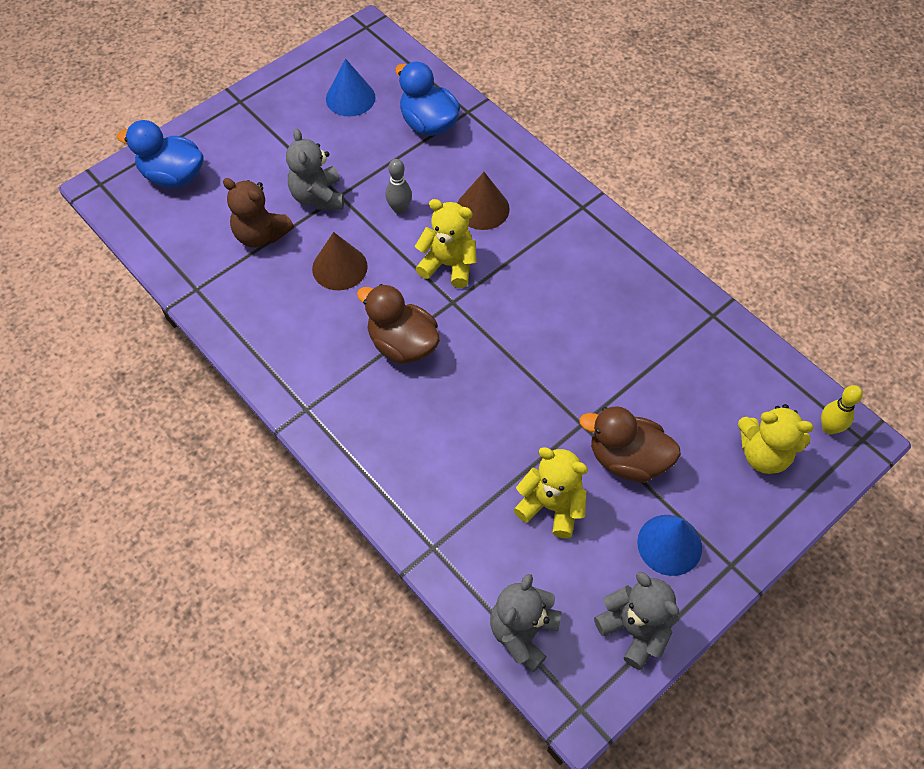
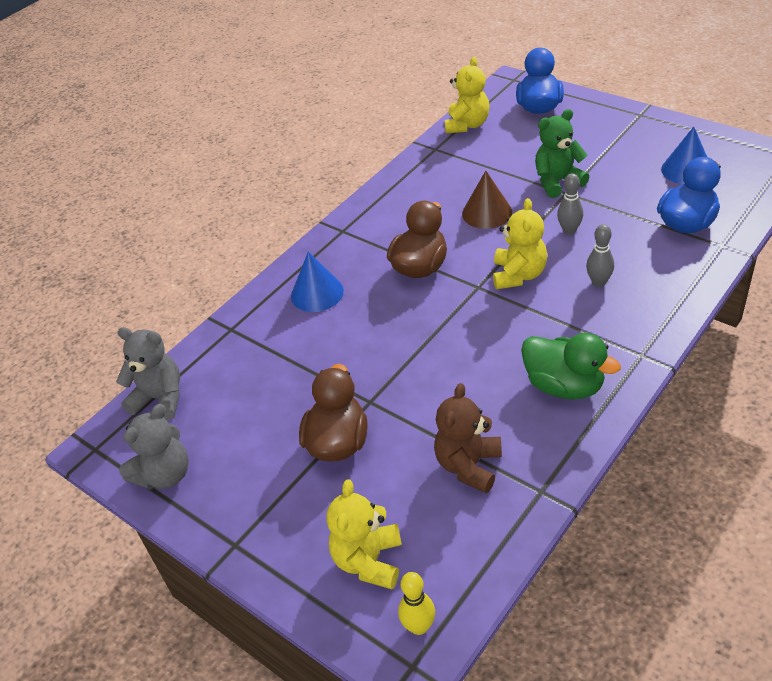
camera: 85 degrees right, 15 degrees down
brown teddy bear [223,178,294,247] -> brown teddy bear moved to [434,383,502,493]
grey teddy bear [286,129,344,210] -> green teddy bear [535,109,589,198]
brown cone [457,172,510,230] -> grey bowling pin [586,224,614,287]
yellow teddy bear [513,447,588,538] -> yellow teddy bear moved to [445,56,489,133]
blue cone [637,515,702,576] -> blue cone moved to [291,252,344,312]
none -> green duck [521,333,621,399]

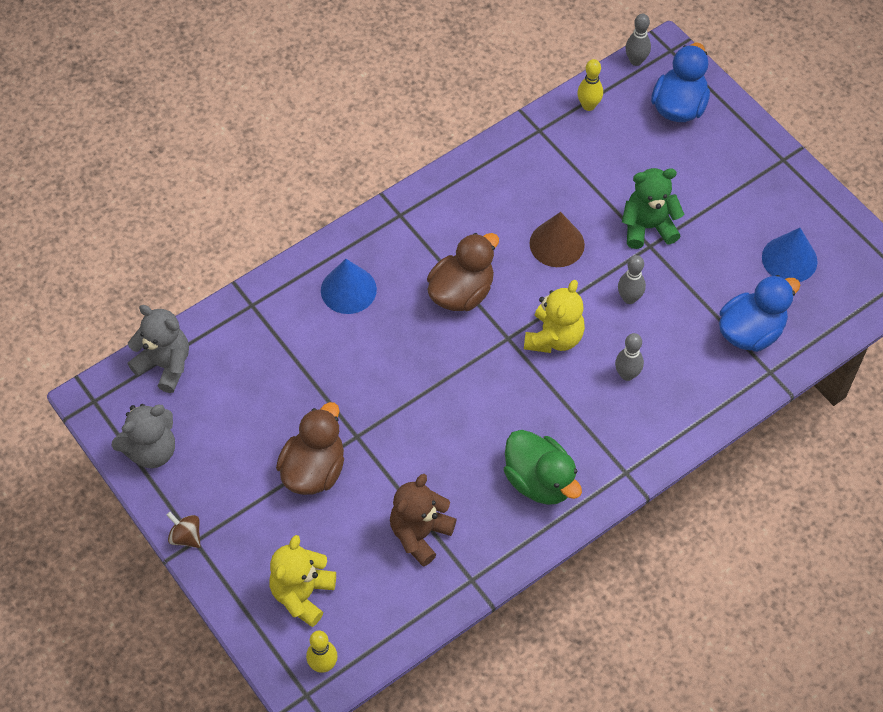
camera: 10 degrees right, 15 degrees up
yellow teddy bear [445,56,489,133] -> yellow bowling pin [577,59,603,111]
none -> brown spinning top [166,512,200,548]
none -> grey bowling pin [625,14,651,66]

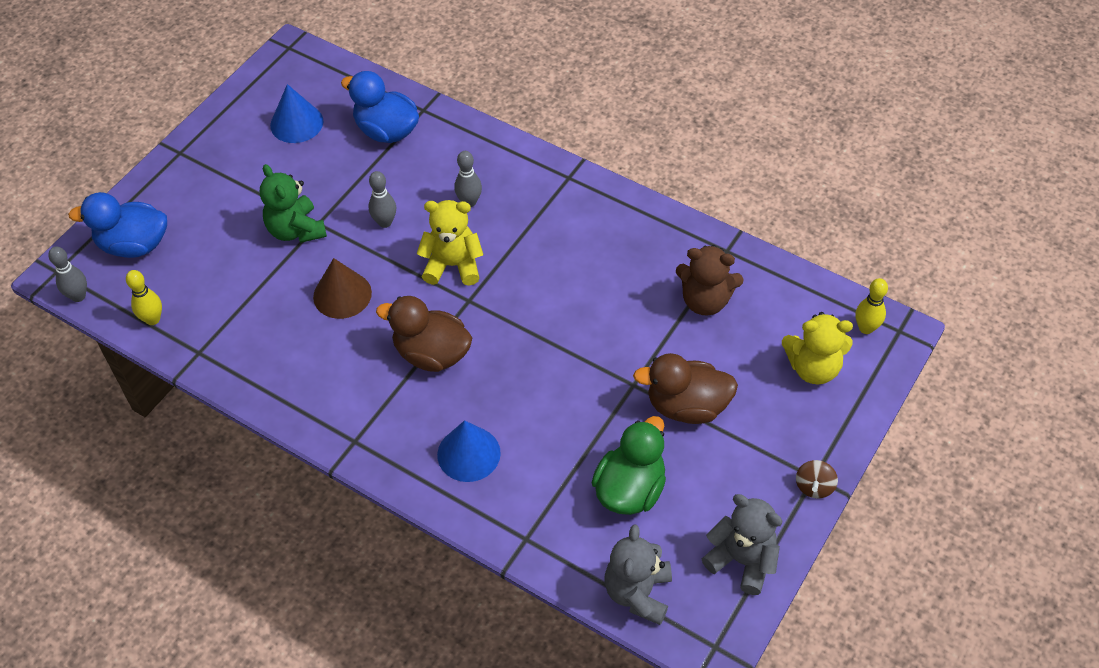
camera: 110 degrees left, 5 degrees down
green duck [504,430,582,505] -> green duck moved to [591,416,666,515]

